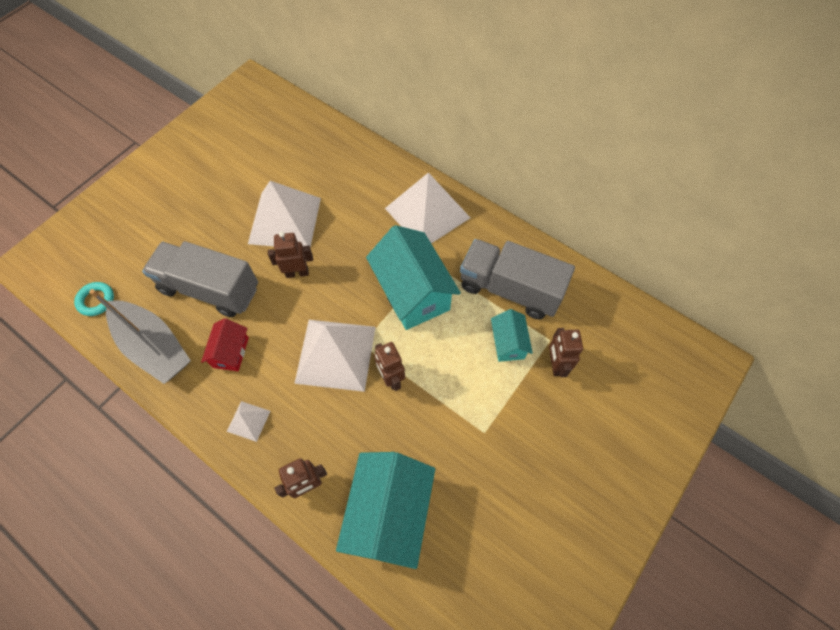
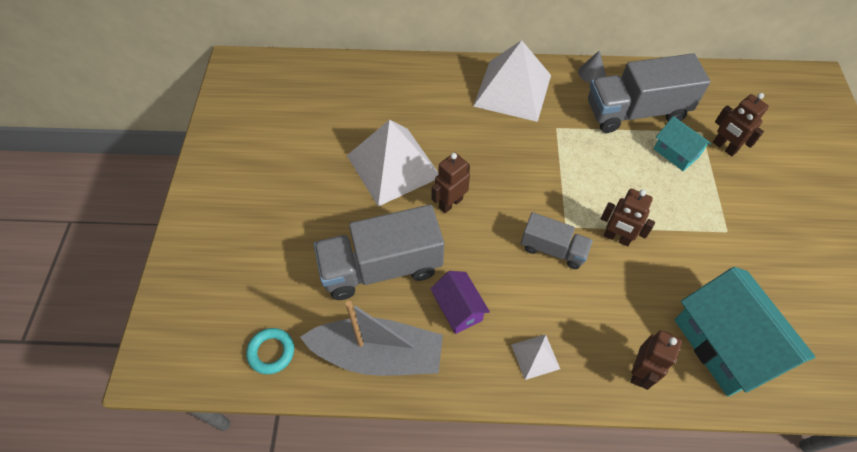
camera: 35 degrees left, 5 degrees down
red house [201,318,249,371] -> purple house [430,271,490,334]
white pyramid [294,320,376,392] -> grey truck [521,212,593,269]
turquoise house [366,225,461,330] -> none
none -> grey cone [578,50,606,83]

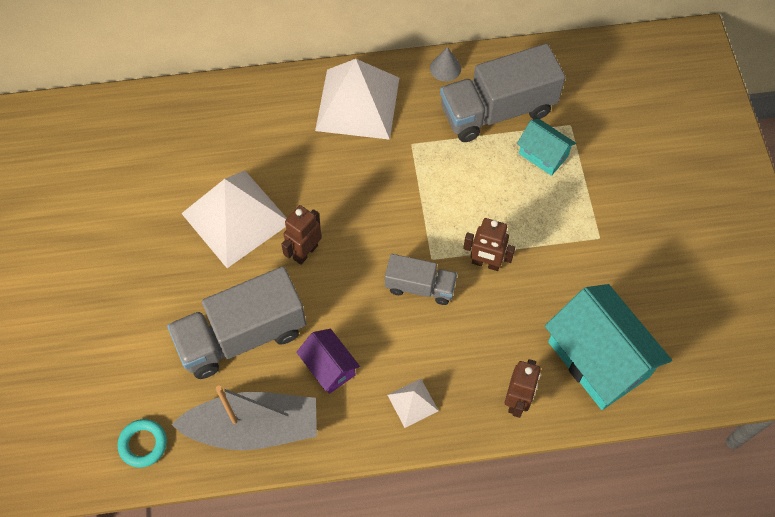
camera: 10 degrees left, 5 degrees up
brown robot [713,93,769,156] -> none

